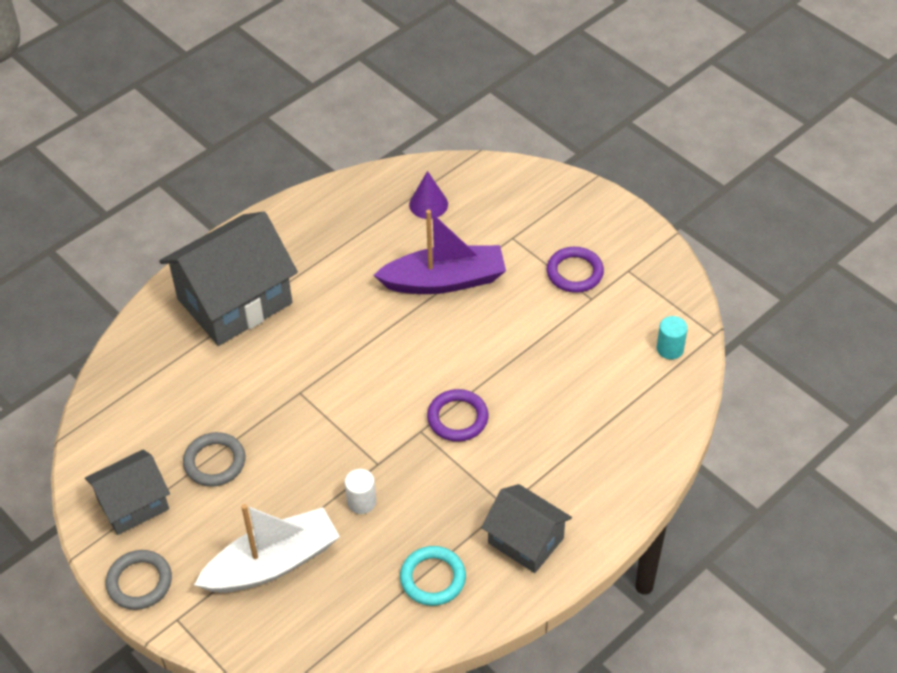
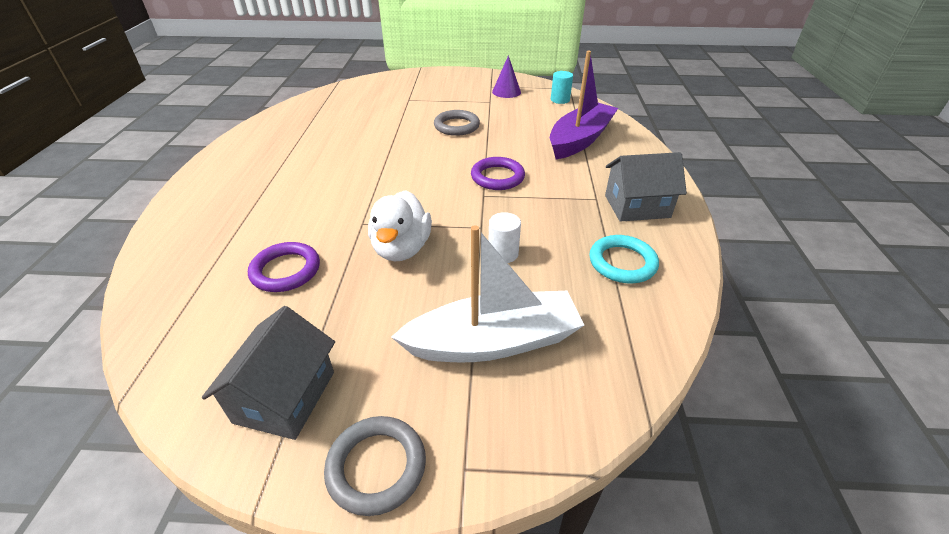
camera: 45 degrees left, 10 degrees down
grey house [159,211,298,346] -> none
grey ring [183,432,245,487] -> grey ring moved to [434,110,480,136]
white boat [194,504,340,593] -> white boat turned 60 degrees clockwise [391,225,584,362]
purple boat [374,210,506,294] -> purple boat moved to [550,50,618,159]
purple cone [409,171,448,219] -> purple cone moved to [492,55,521,98]
purple ring [547,247,604,293] -> purple ring moved to [248,242,320,292]
none -> white duck [368,190,432,261]

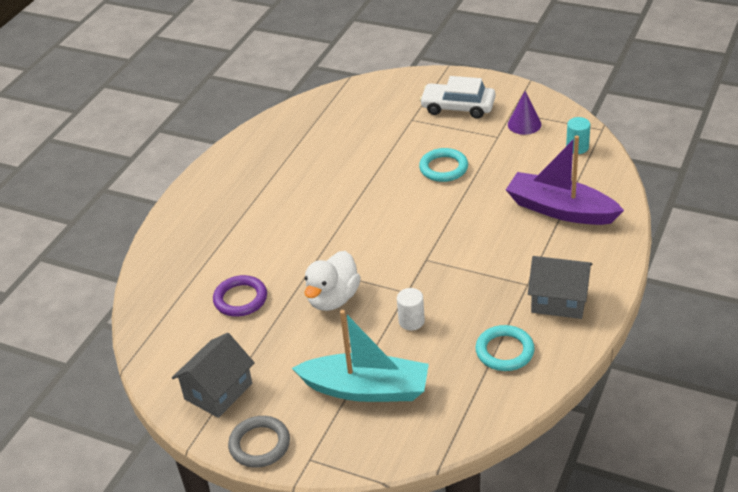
camera: 25 degrees right, 0 degrees up
white boat [391,225,584,362] -> turquoise boat [292,310,429,402]
grey ring [434,110,480,136] -> turquoise ring [419,148,468,182]
purple ring [471,157,525,190] -> none
purple boat [550,50,618,159] -> purple boat turned 120 degrees counterclockwise [506,135,624,225]
none -> white car [420,76,496,119]

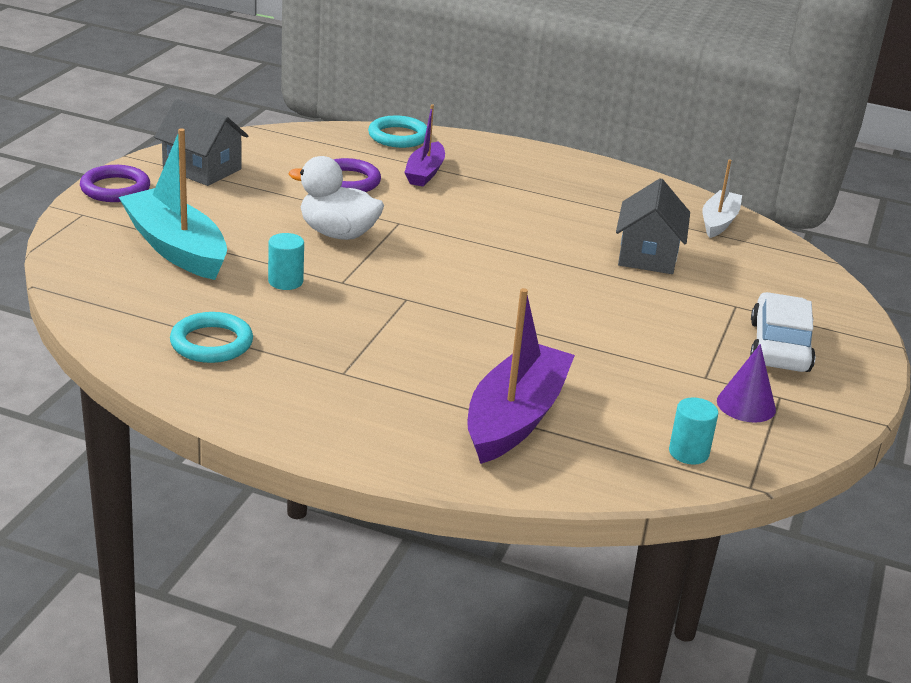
camera: 80 degrees right, 10 degrees down
grey ring [228,416,290,468] -> purple ring [80,165,150,202]
turquoise boat [292,310,429,402] -> turquoise boat turned 135 degrees clockwise [119,128,227,280]
white cylinder [397,288,425,330] -> turquoise cylinder [268,233,304,290]
turquoise ring [419,148,468,182] -> turquoise ring moved to [368,116,427,148]
grey house [528,256,593,319] -> grey house moved to [616,178,690,274]
none -> purple boat [404,104,445,187]
none -> white boat [702,159,742,238]

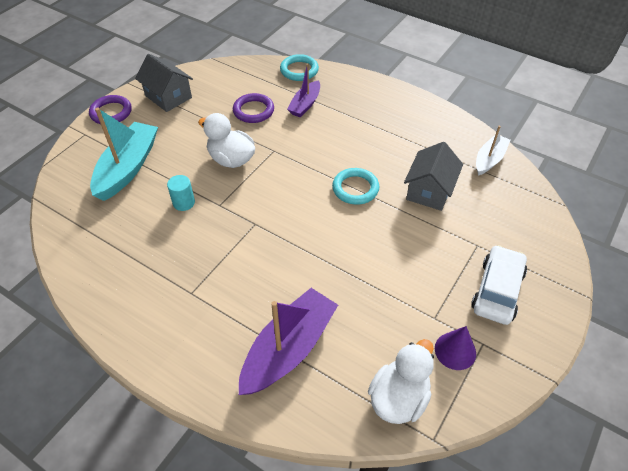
camera: 15 degrees right, 20 degrees up
turquoise boat [119,128,227,280] -> turquoise boat turned 45 degrees clockwise [90,108,158,201]
turquoise ring [170,312,253,363] -> turquoise ring moved to [332,168,379,205]
turquoise cylinder [669,397,718,465] -> white duck [368,339,434,424]

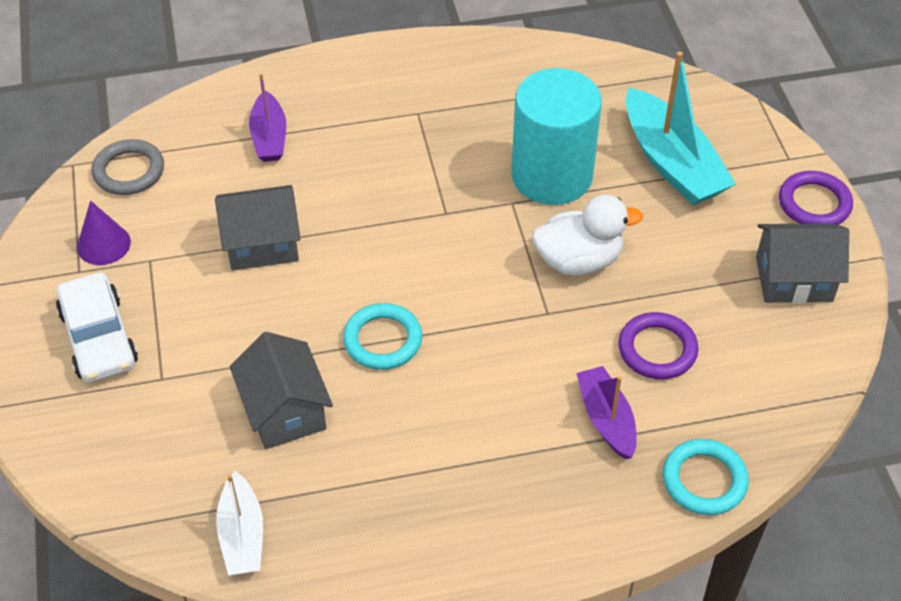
camera: 135 degrees right, 0 degrees up
turquoise cylinder [167,175,195,211] -> turquoise cylinder [511,68,602,205], size x2.46
purple boat [239,288,338,395] -> purple boat [249,73,286,162], size x0.59
white duck [368,339,434,424] -> grey ring [92,139,164,195]
none -> grey house [215,185,300,271]

